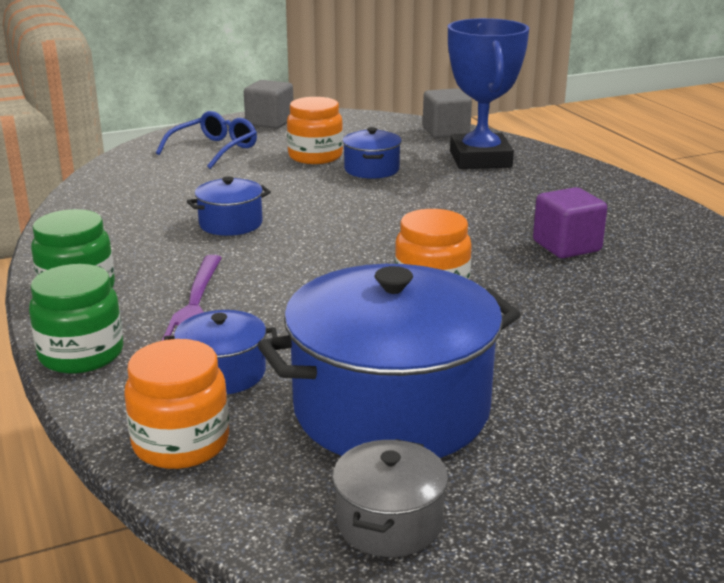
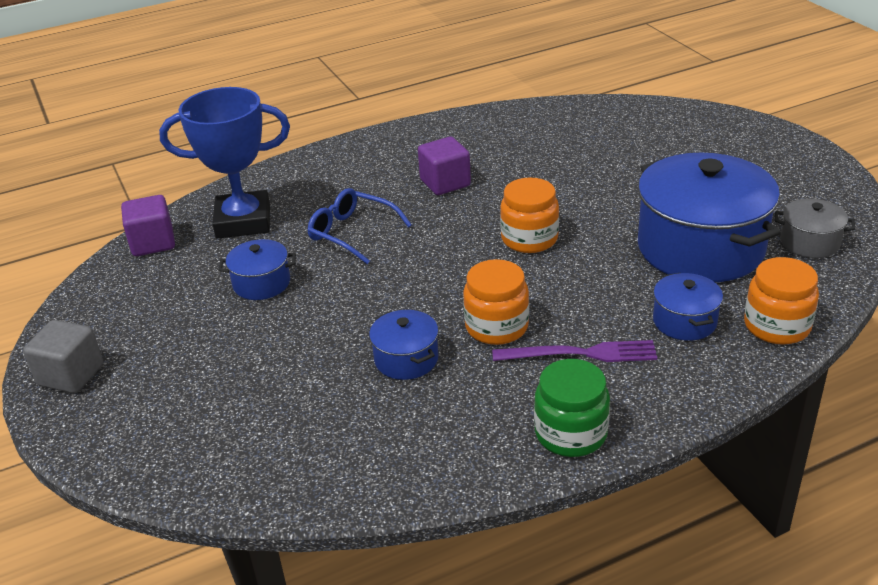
camera: 90 degrees left, 10 degrees up
green jar [29,264,123,373] -> none
blue glasses [156,111,257,169] -> blue glasses moved to [307,188,412,264]
orange jar [287,97,343,164] -> orange jar moved to [463,259,529,345]
grey cube [423,88,472,138] -> purple cube [121,195,175,256]

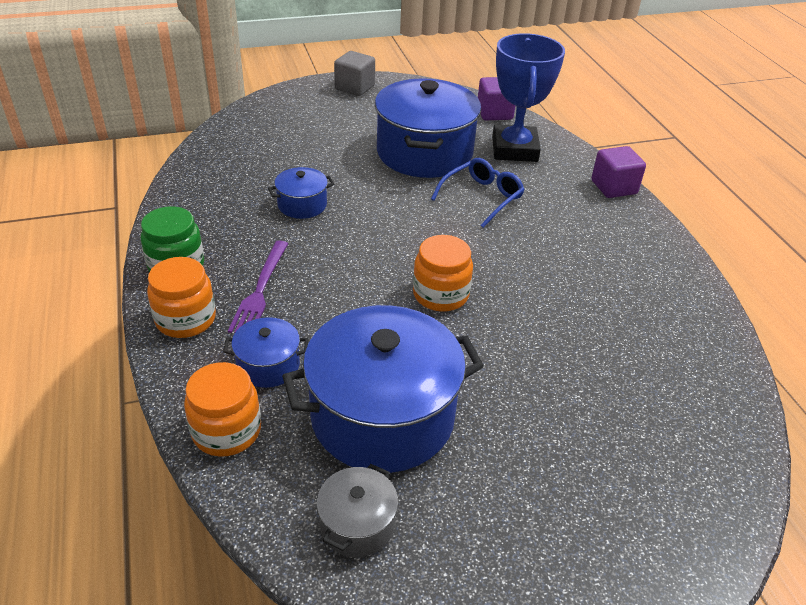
camera: 95 degrees right, 5 degrees up
blue pot [219,239,296,300] -> blue pot [375,78,481,178], size x2.18
purple cube [418,137,471,195] -> purple cube moved to [591,146,646,198]
orange jar [463,259,529,345] -> orange jar moved to [147,257,216,338]

